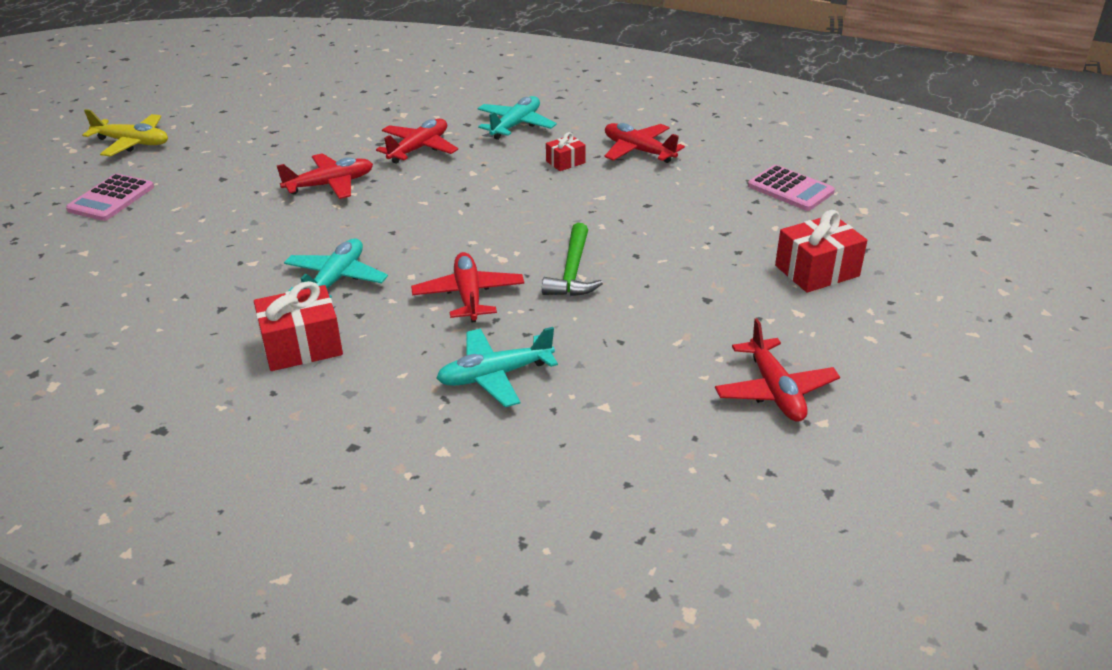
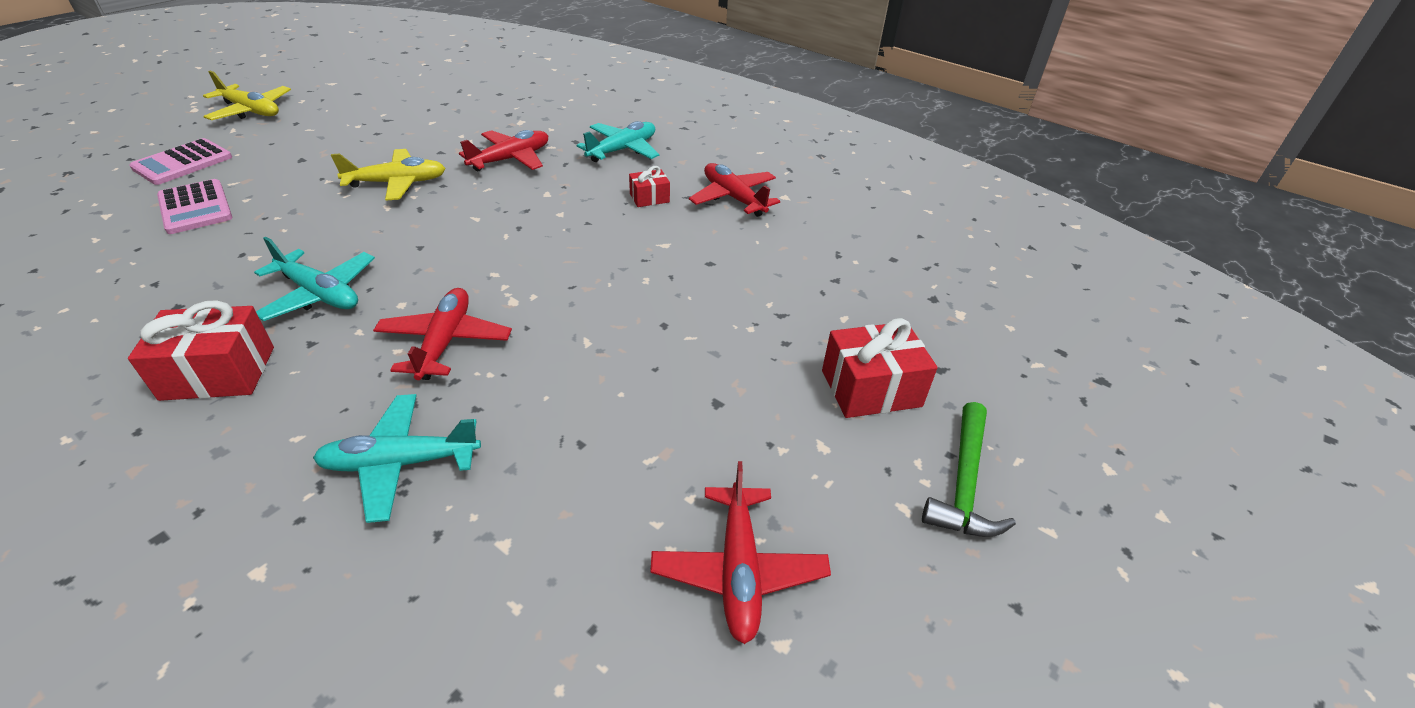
camera: 10 degrees right, 5 degrees up
red plane [277,153,373,199] -> yellow plane [331,149,446,201]
turquoise plane [284,239,388,298] -> turquoise plane turned 90 degrees clockwise [254,237,375,321]
green hammer [542,223,603,296] -> green hammer moved to [922,402,1016,537]
pink calculator [748,165,835,211] -> pink calculator moved to [157,179,232,234]

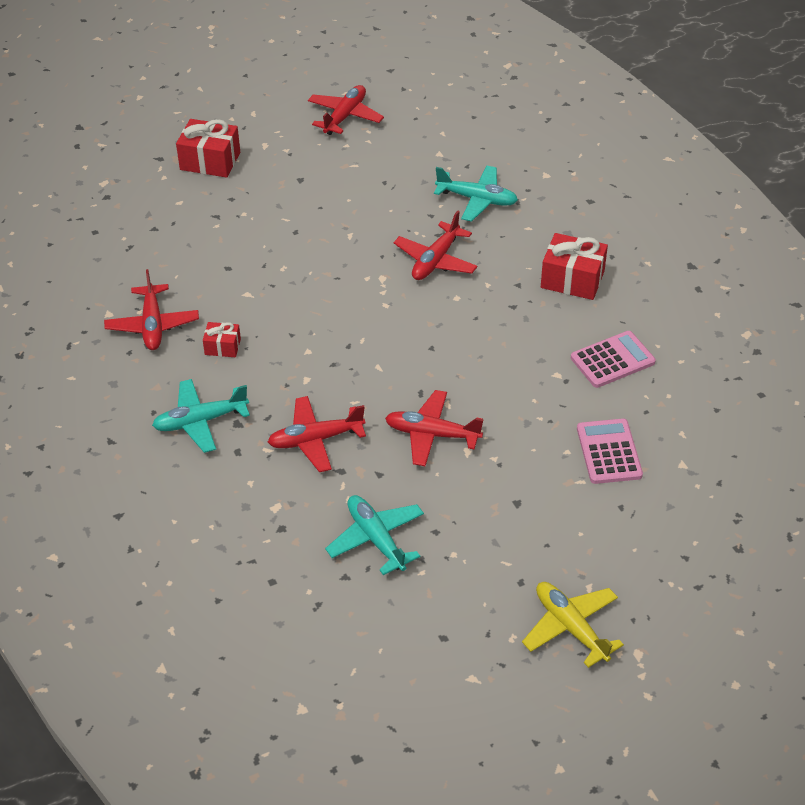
camera: 150 degrees left, 5 degrees up
pink calculator [129,138,232,185] -> pink calculator moved to [571,331,656,388]
turquoise plane [254,237,375,321] -> turquoise plane moved to [325,495,424,575]
yellow plane [331,149,446,201] -> red plane [385,390,484,466]
green hammer [922,402,1016,537] -> none

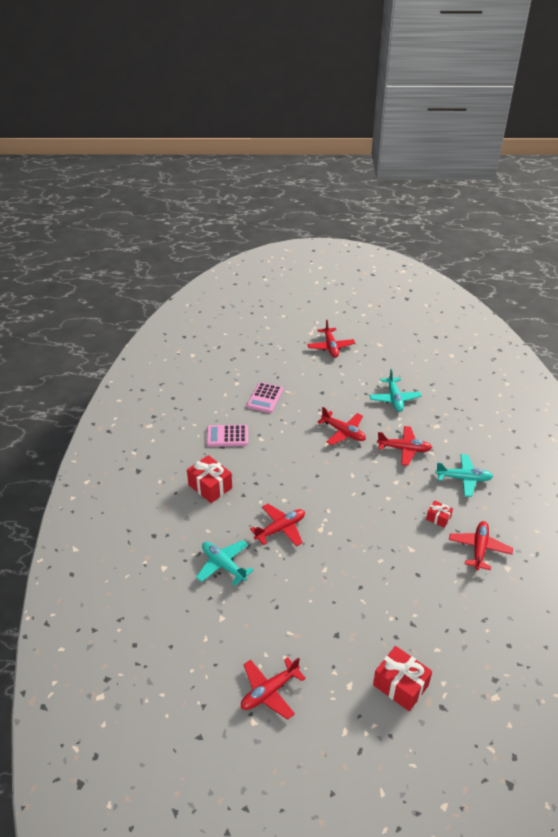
camera: 155 degrees left, 5 degrees down
yellow plane [522,582,624,668] -> red plane [307,320,355,358]

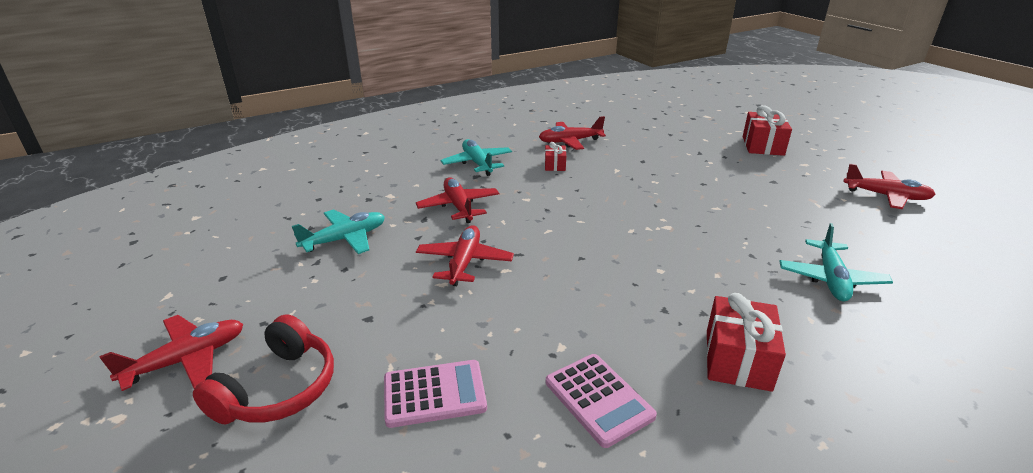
camera: 120 degrees left, 10 degrees down
red plane [250,504,305,547] -> none
none -> red headphones [193,314,334,424]

